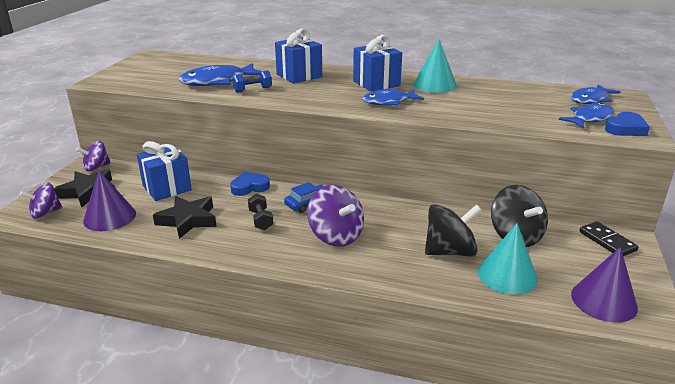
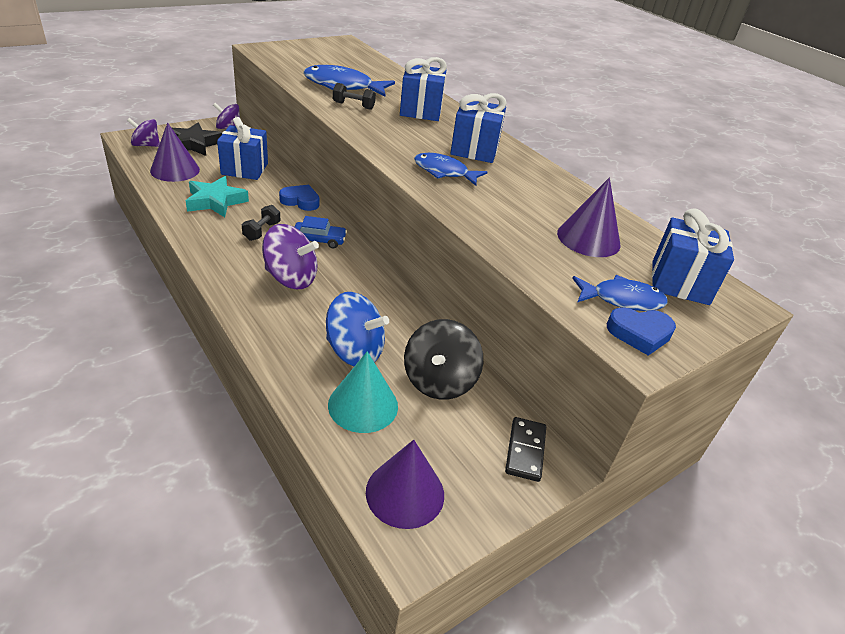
camera: 35 degrees right, 10 degrees up
black star [153,196,217,239] -> turquoise star [186,176,249,217]
blue dumbbell [232,70,272,93] -> black dumbbell [333,83,376,110]
purple spinning top [307,185,364,247] -> purple spinning top turned 75 degrees counterclockwise [262,224,319,289]
turquoise cone [413,39,457,93] -> none
black spinning top [425,204,481,256] -> blue spinning top [326,292,389,366]
blue fish [571,85,620,104] -> blue gift [652,208,734,305]
none -> purple cone [557,178,620,257]

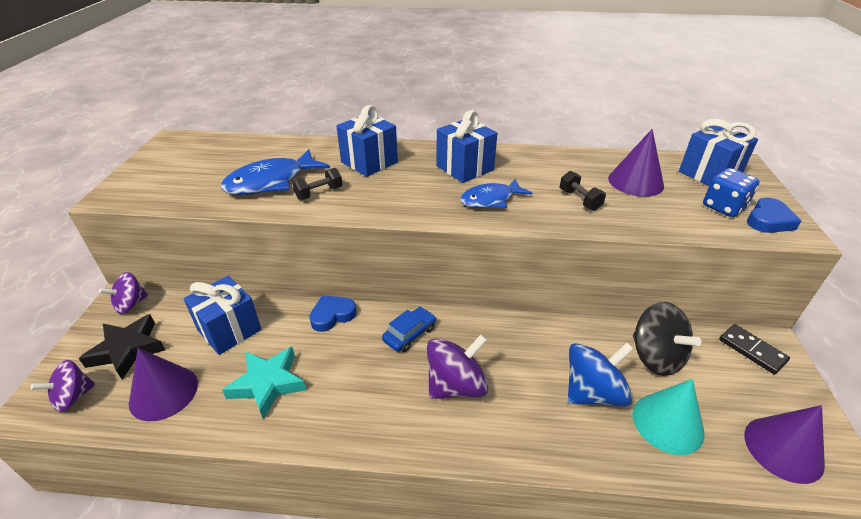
camera: 45 degrees left, 0 degrees up
black dumbbell [242,205,280,241] -> black dumbbell moved to [560,171,606,211]
blue fish [572,275,668,311] -> blue dice [703,168,760,217]

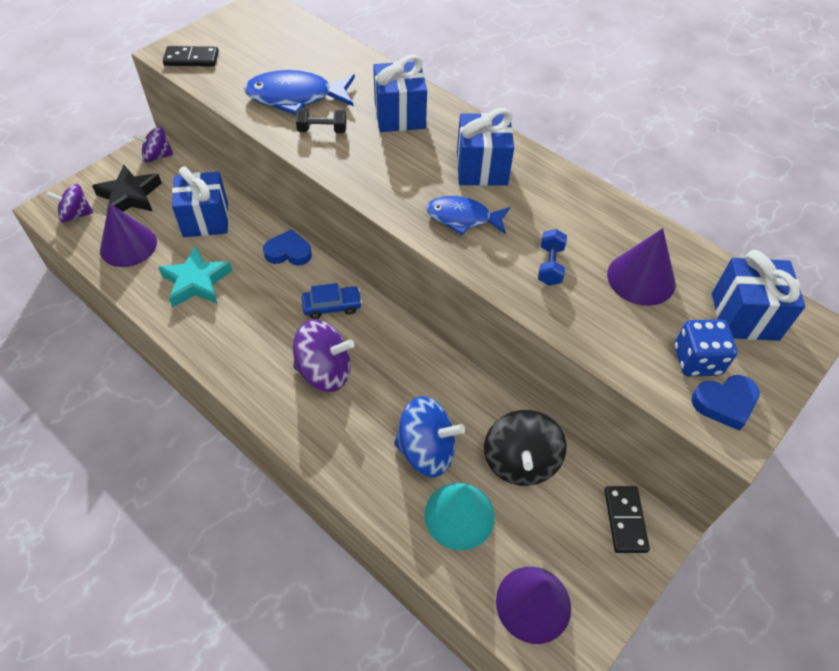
camera: 35 degrees right, 15 degrees up
black dumbbell [560,171,606,211] -> blue dumbbell [538,229,567,286]
none -> black domino [163,46,219,67]

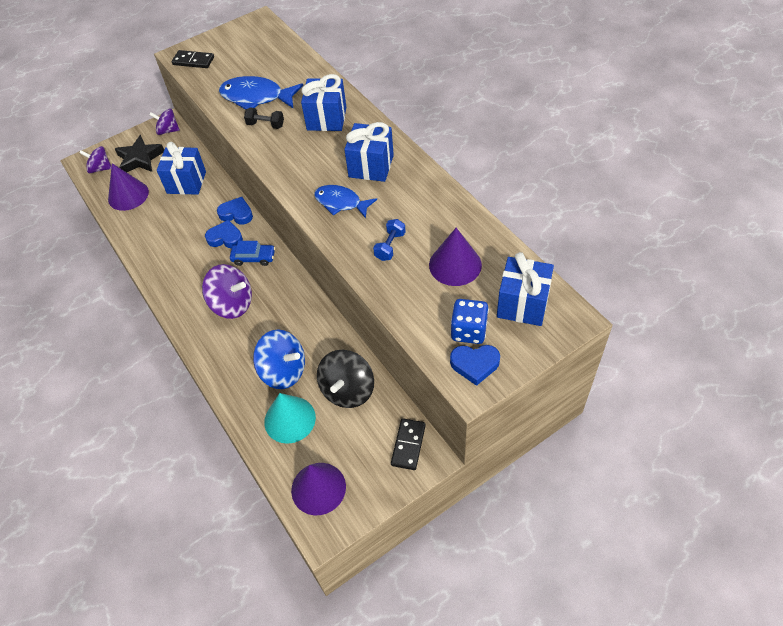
camera: 20 degrees right, 0 degrees up
turquoise star [158,245,232,308] -> none
none -> blue heart [205,220,243,248]

